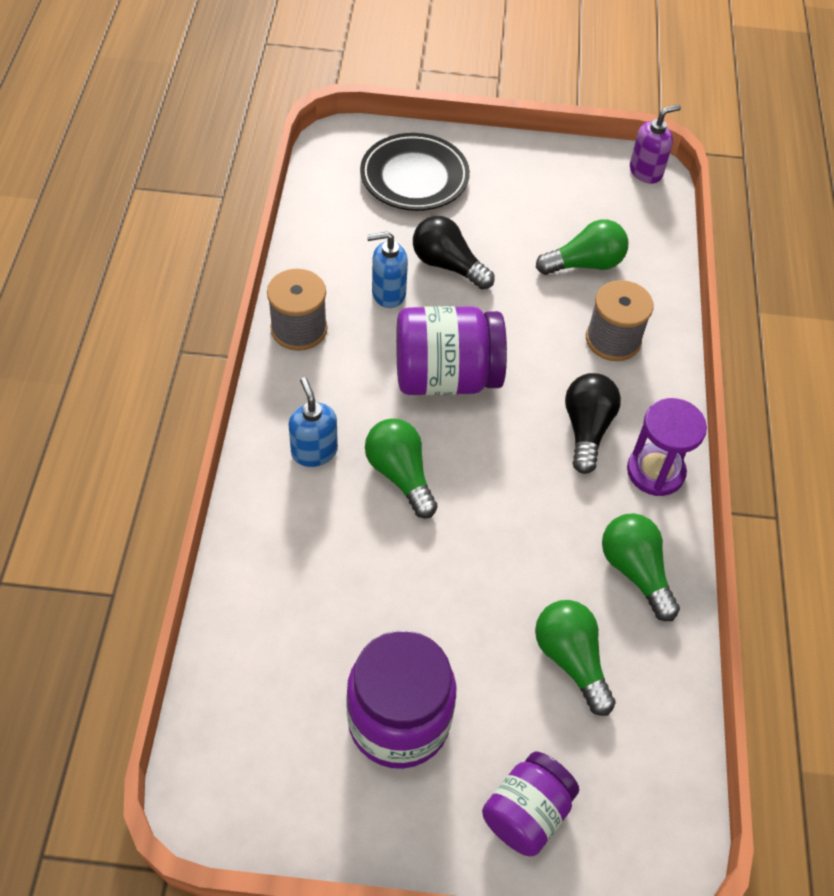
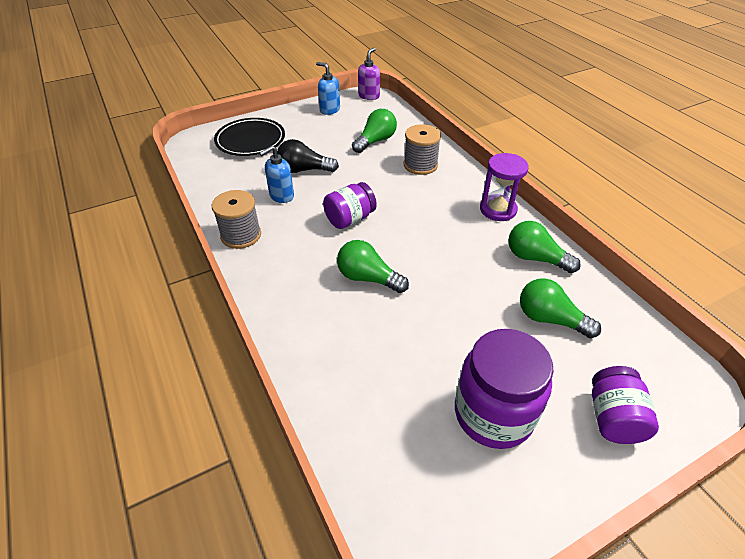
camera: 30 degrees left, 10 degrees down
blue soap dispenser [289,377,338,467] -> blue soap dispenser moved to [316,62,340,115]
purple jar [396,306,507,395] -> purple jar [323,182,377,229], size x0.63
black light bulb [565,373,621,474] -> none

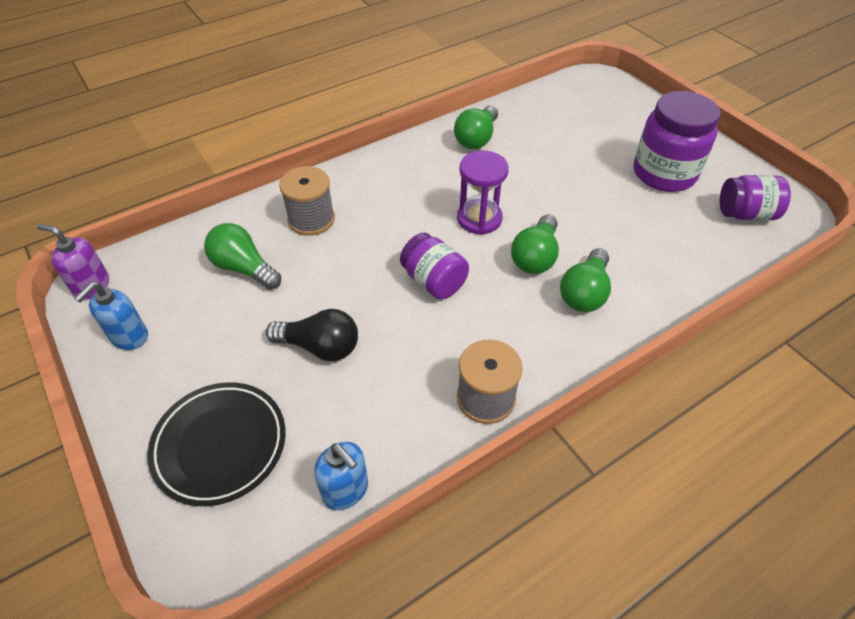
camera: 95 degrees left, 5 degrees up
blue soap dispenser [259,146,294,203] -> blue soap dispenser moved to [314,442,368,510]
black light bulb [277,139,339,173] -> black light bulb turned 75 degrees counterclockwise [266,309,358,361]
purple hourglass [480,153,529,221] -> purple hourglass moved to [457,151,509,235]
green light bulb [520,278,601,338] -> green light bulb moved to [560,248,611,312]
purple jar [592,366,659,444] -> purple jar moved to [720,175,791,221]

